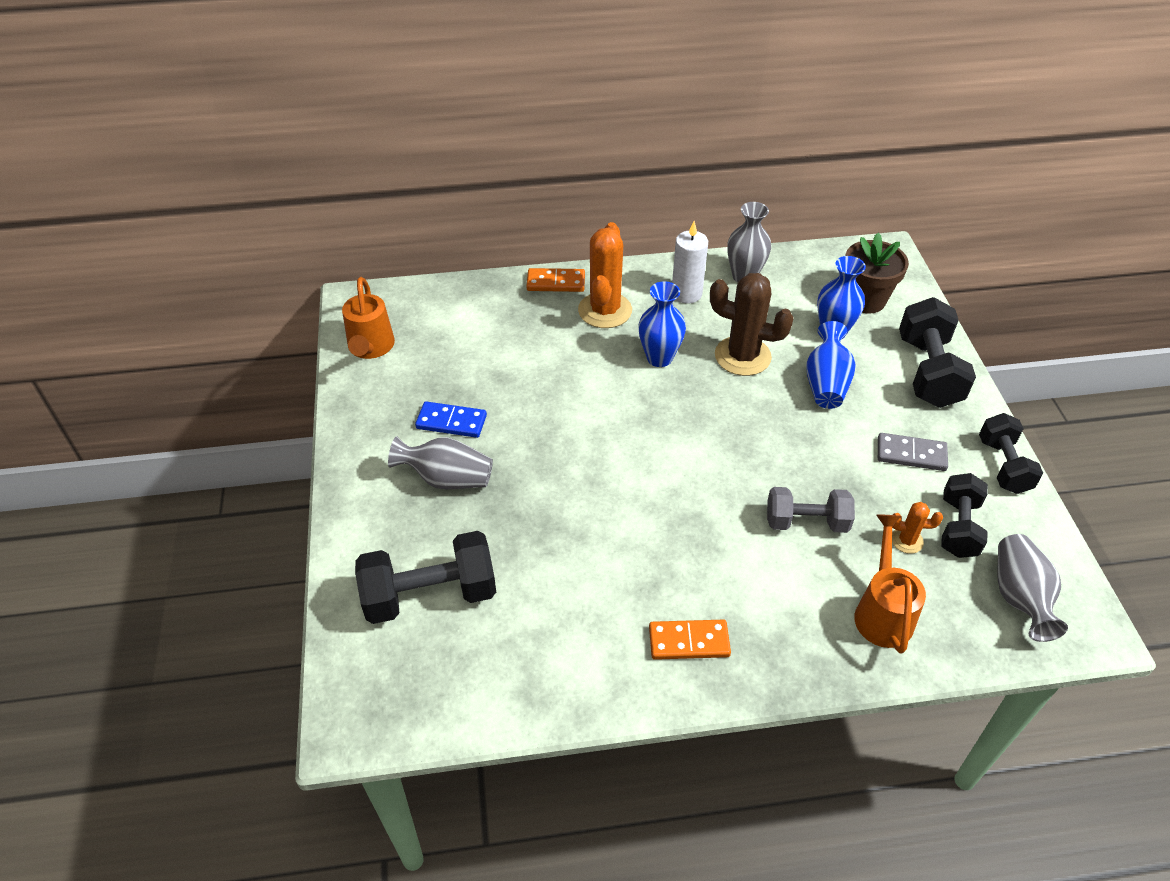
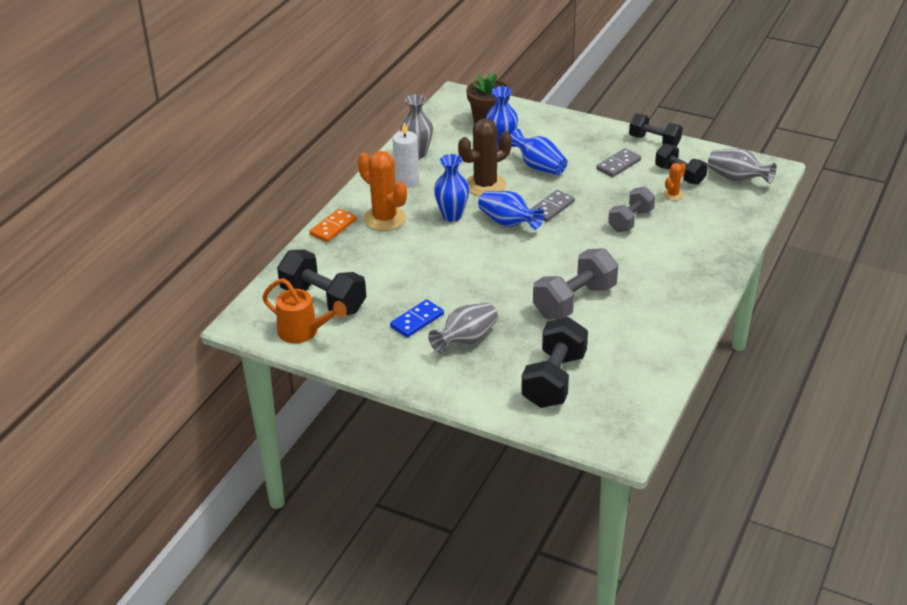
camera: 55 degrees left, 10 degrees down
orange domino [649,619,731,660] -> none
orange watering can [854,514,926,654] -> none
black dumbbell [899,297,976,408] -> black dumbbell moved to [277,250,366,315]
none -> blue vase [478,191,544,230]
none -> grey domino [530,190,575,222]
none -> grey dumbbell [533,248,618,319]

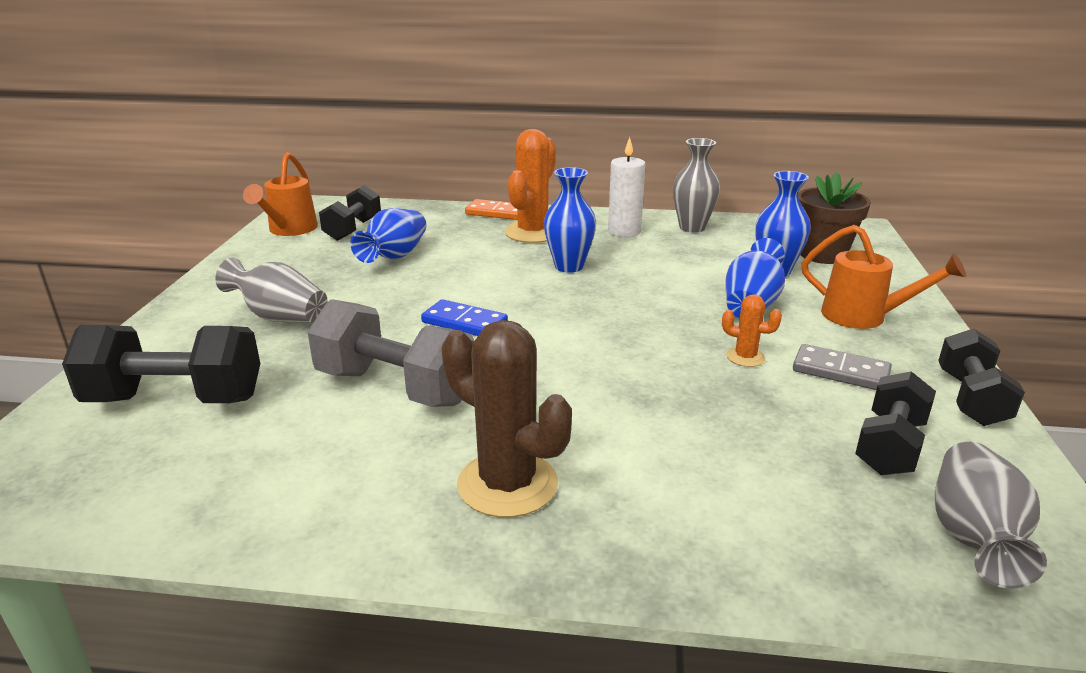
camera: 70 degrees right, 10 degrees down
black dumbbell [277,250,366,315] -> black dumbbell [319,185,381,241], size x0.66
blue domino [390,299,444,338] -> blue domino moved to [421,299,508,336]
brown cactus [458,118,512,196] -> brown cactus moved to [442,320,572,517]
blue vase [478,191,544,230] -> blue vase moved to [350,208,426,263]
grey domino [530,190,575,222] -> none
grey dumbbell [608,187,655,232] -> none
orange cactus [663,163,686,201] -> orange cactus moved to [722,294,782,367]
none -> orange watering can [802,225,966,329]

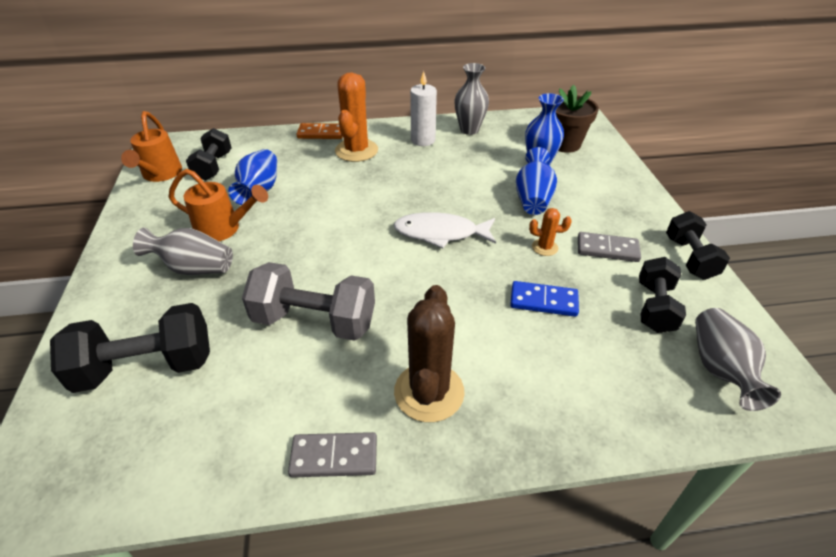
camera: 15 degrees left, 15 degrees up
blue domino [421,299,508,336] -> blue domino moved to [510,281,579,317]
brown cactus [442,320,572,517] -> brown cactus turned 75 degrees clockwise [394,285,465,422]
blue vase [544,167,596,273] -> none
orange watering can [802,225,966,329] -> orange watering can moved to [169,169,268,241]
none -> grey domino [288,432,377,477]
none -> white fish [393,212,496,249]

